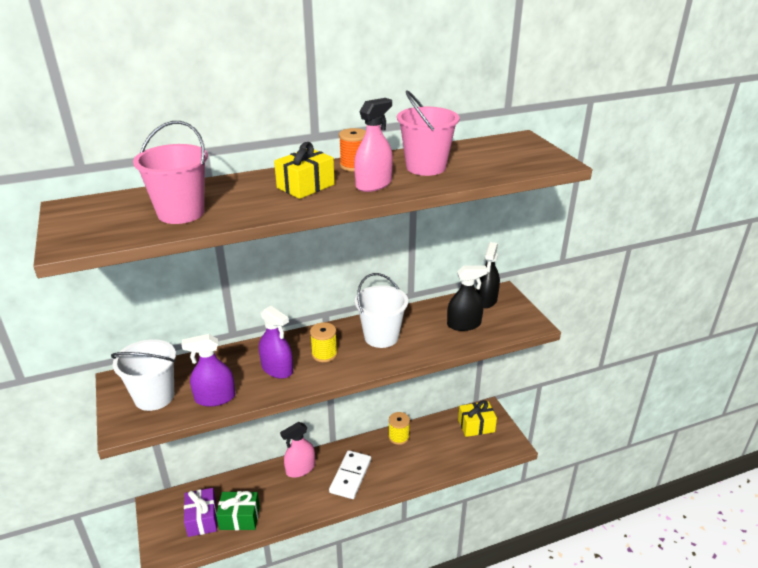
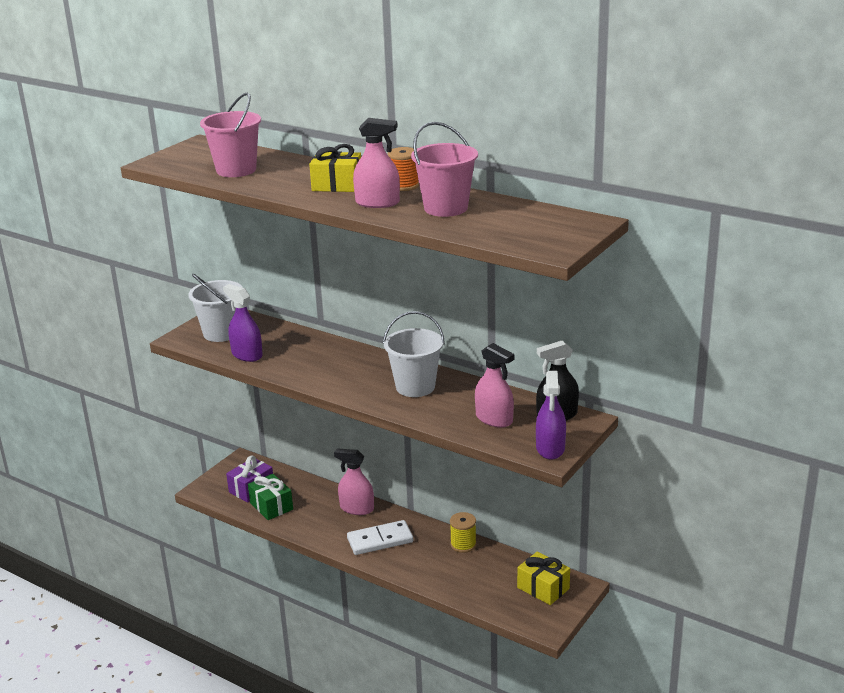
camera: 55 degrees right, 5 degrees down
purple spray bottle [259,306,293,379] -> purple spray bottle moved to [536,371,566,460]
yellow spool [310,322,337,362] -> none
black spray bottle [447,266,488,331] -> pink spray bottle [475,343,514,428]

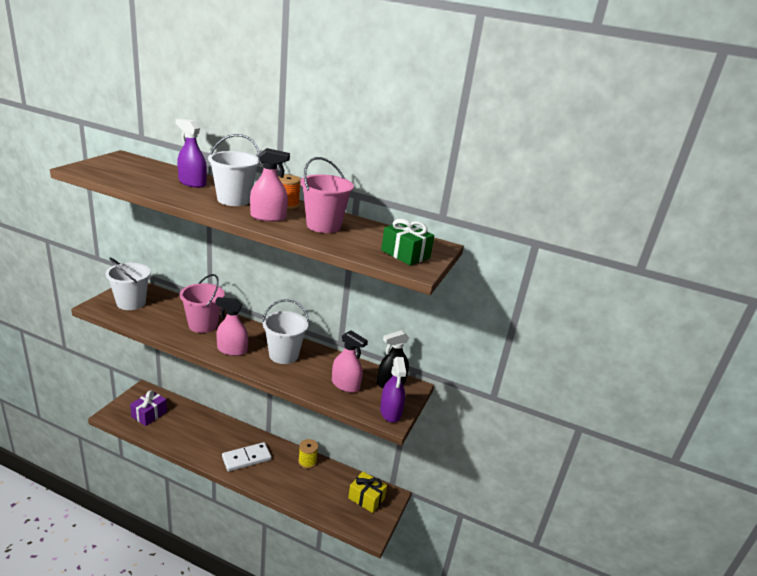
camera: 15 degrees left, 0 degrees up
pink bucket [200,93,261,177] -> pink bucket moved to [180,274,225,333]
purple spray bottle [223,284,263,362] -> purple spray bottle moved to [176,118,207,188]
green gift [248,474,293,520] -> green gift moved to [381,219,434,266]
yellow gift [309,144,361,192] -> white bucket [208,134,260,206]
pink spray bottle [334,449,374,515] -> pink spray bottle moved to [215,297,248,356]

